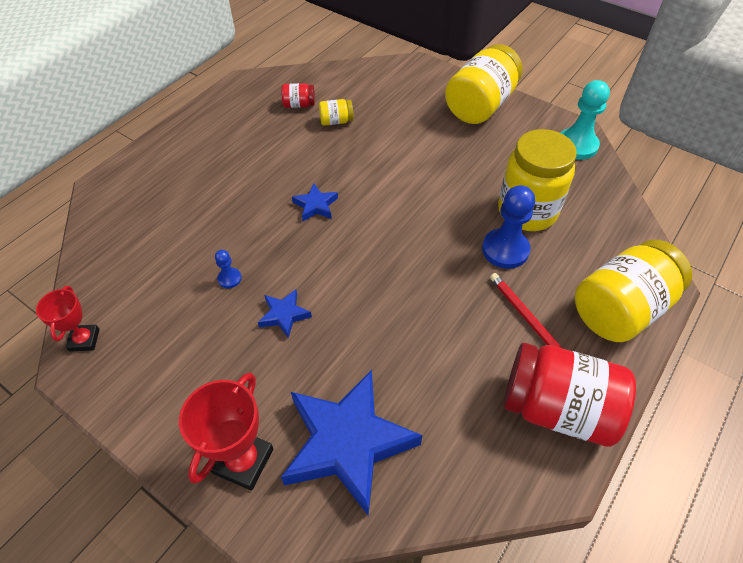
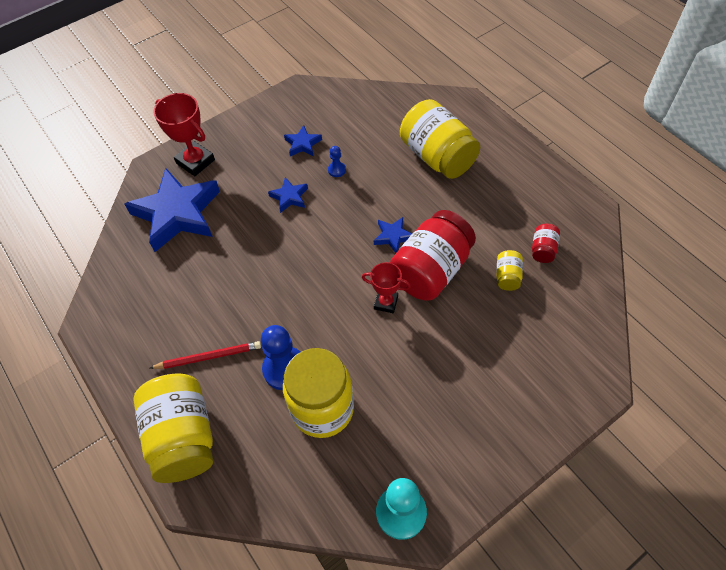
camera: 110 degrees right, 5 degrees up
red trophy [36,286,100,352] -> red trophy moved to [362,262,411,313]
yellow jar [445,44,523,124] -> yellow jar moved to [400,99,480,179]
red jar [504,343,636,447] -> red jar moved to [390,210,476,300]
none -> blue star [284,125,322,157]

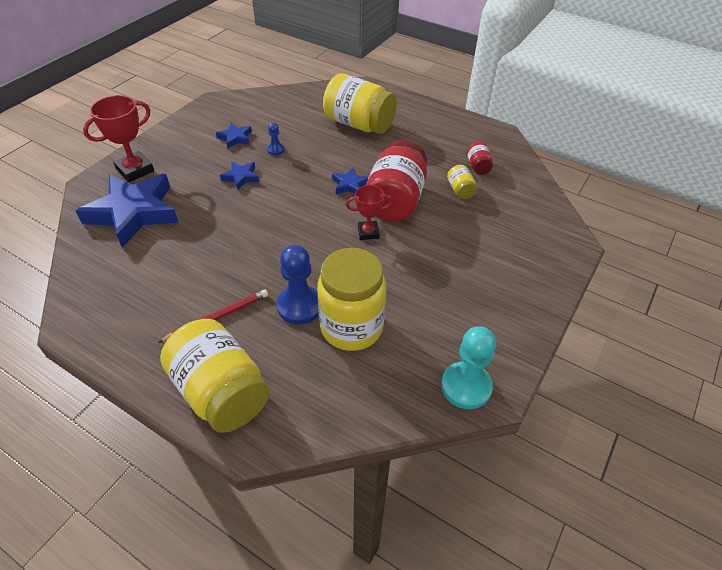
camera: 25 degrees left, 10 degrees down
red trophy [153,93,215,176] -> red trophy turned 60 degrees counterclockwise [83,95,154,182]

